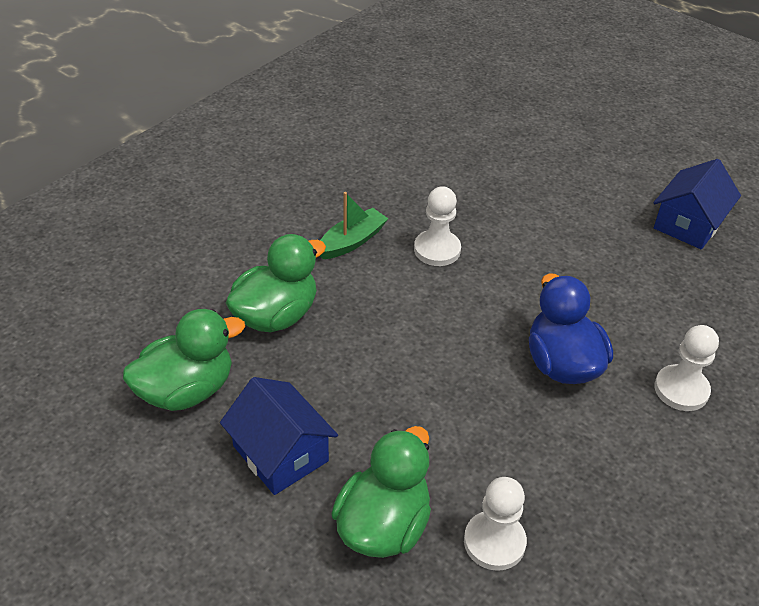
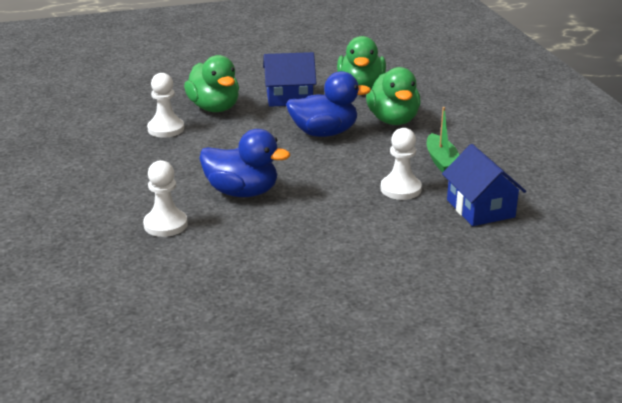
camera: 125 degrees right, 15 degrees down
blue house [653,159,741,249] -> blue house moved to [442,144,526,226]
none -> blue duck [286,71,371,137]

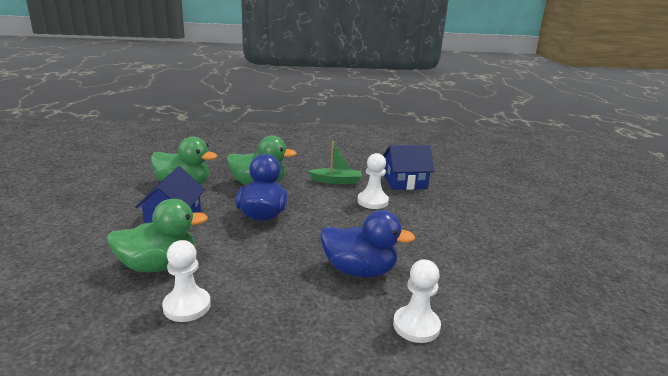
camera: 80 degrees left, 5 degrees down
blue duck [199,129,290,197] -> blue duck turned 75 degrees clockwise [320,210,415,277]

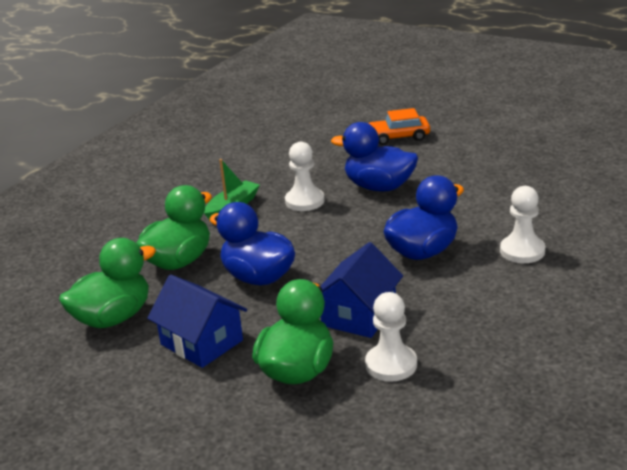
camera: 50 degrees left, 5 degrees up
blue house [383,145,435,190] -> blue house moved to [320,242,403,338]
none -> blue duck [331,122,418,192]
none -> orange car [369,108,430,145]

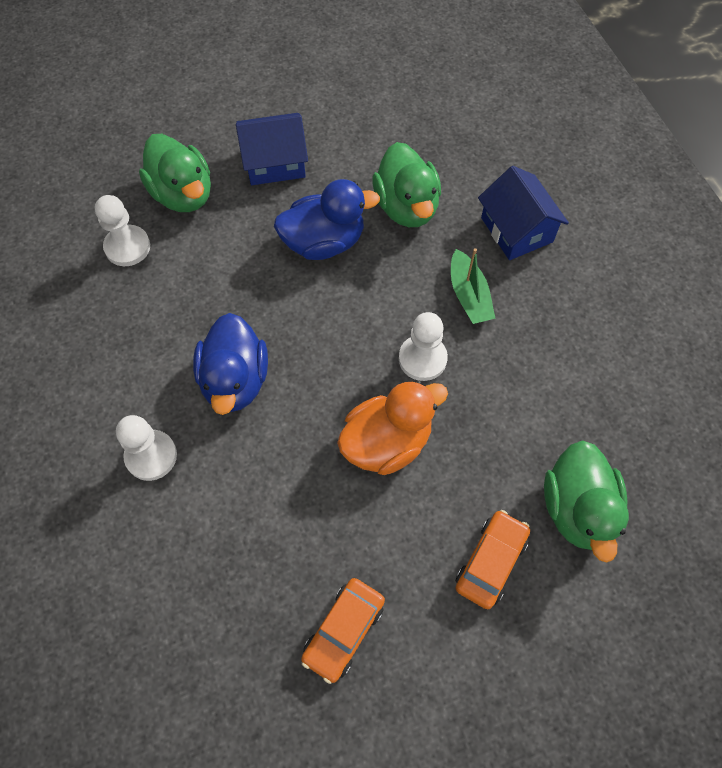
camera: 125 degrees right, 35 degrees up
green duck [59,238,156,328] -> green duck moved to [544,440,629,563]
blue house [320,242,403,338] -> blue house moved to [478,166,569,260]
blue duck [331,122,418,192] -> orange duck [337,380,448,475]
none -> orange car [301,578,385,684]

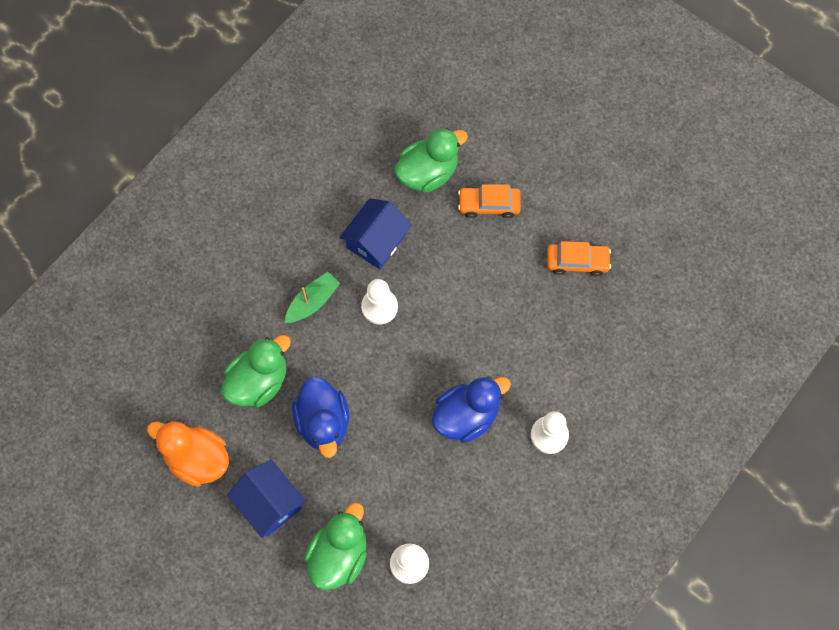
camera: 120 degrees left, 5 degrees up
blue duck [274,179,380,260] -> blue duck turned 150 degrees counterclockwise [292,376,349,458]
orange duck [337,380,448,475] -> orange duck moved to [147,421,229,487]
blue house [478,166,569,260] -> blue house moved to [339,198,412,269]

